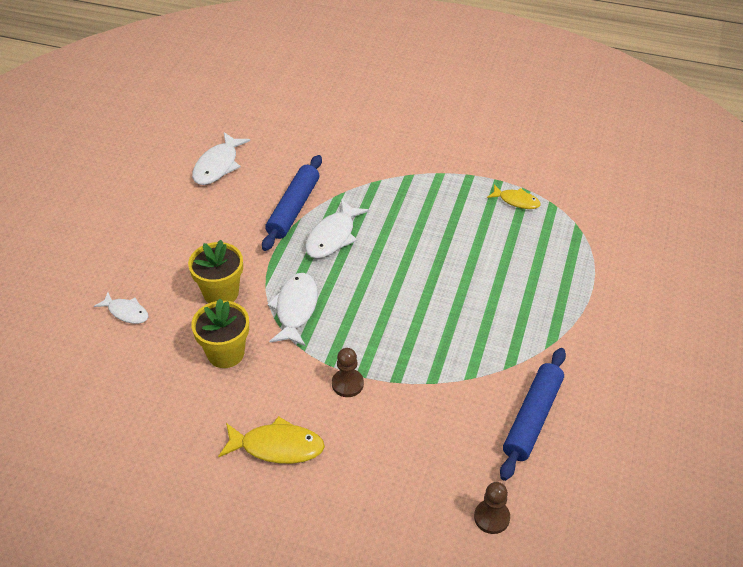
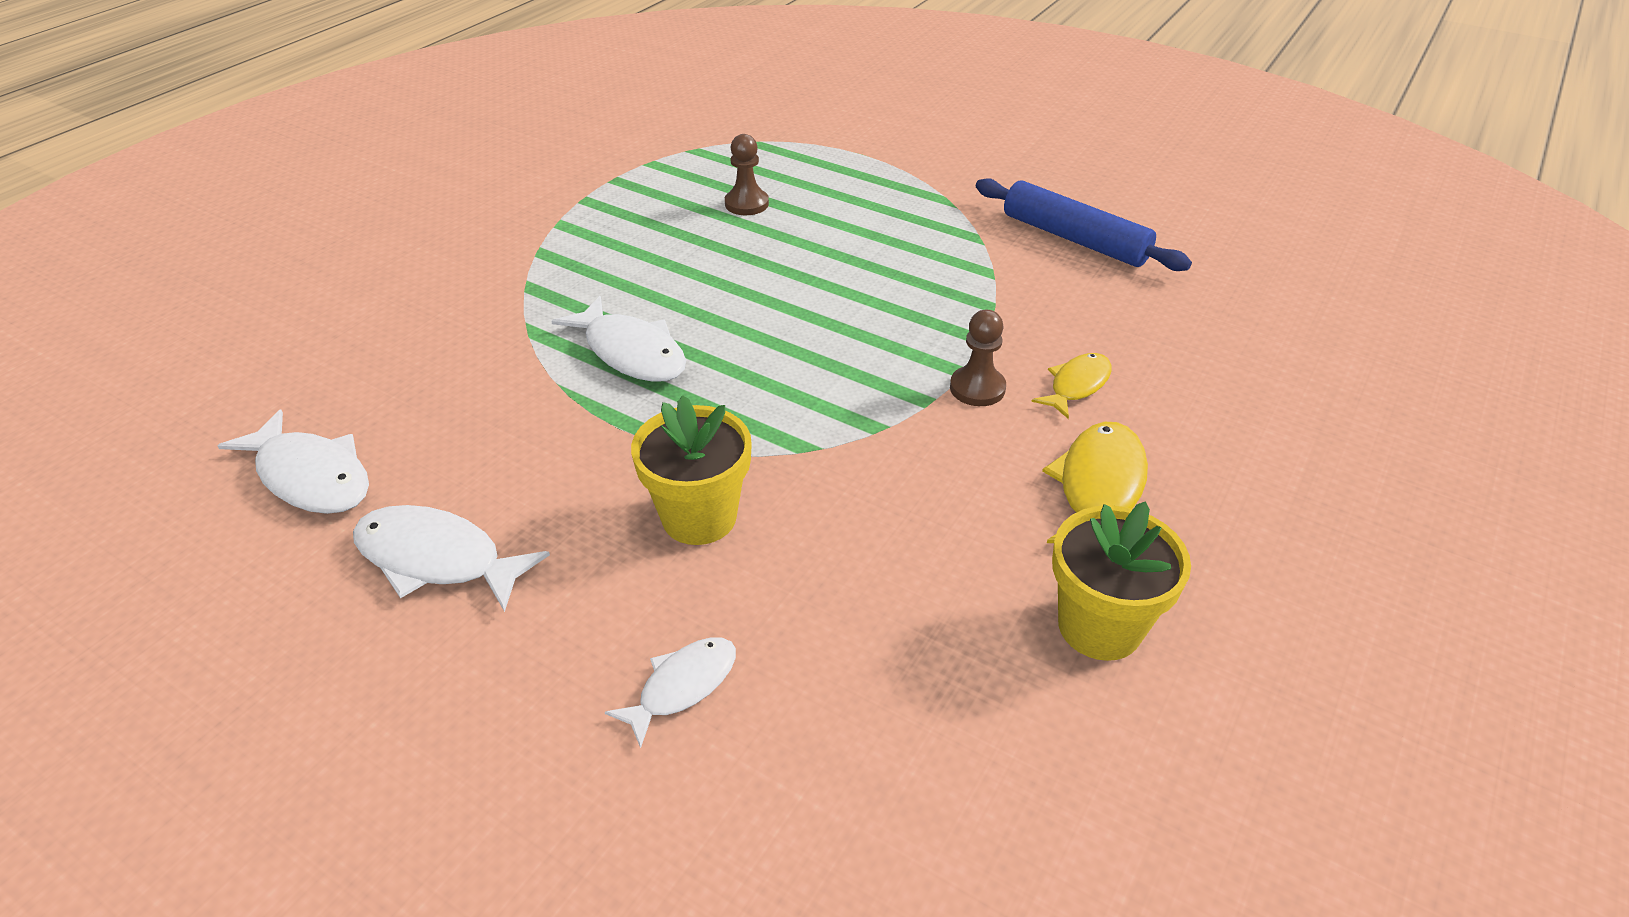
camera: 75 degrees left, 5 degrees down
yellow flower pot [191,298,249,368] -> yellow flower pot moved to [1052,501,1191,661]
blue rolling pin [262,155,322,251] -> none
white fish [267,273,318,346] -> white fish moved to [353,505,550,612]
brown pawn [474,482,510,534] -> brown pawn moved to [725,134,769,215]
yellow fish [487,185,541,209] -> yellow fish moved to [1031,353,1112,419]

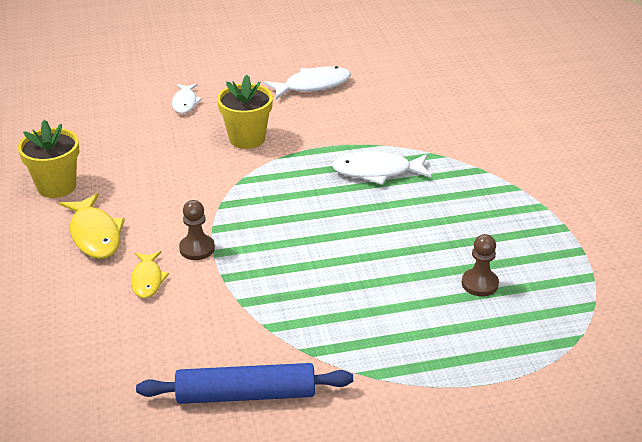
camera: 135 degrees right, 5 degrees down
white fish [218,409,369,514] -> none

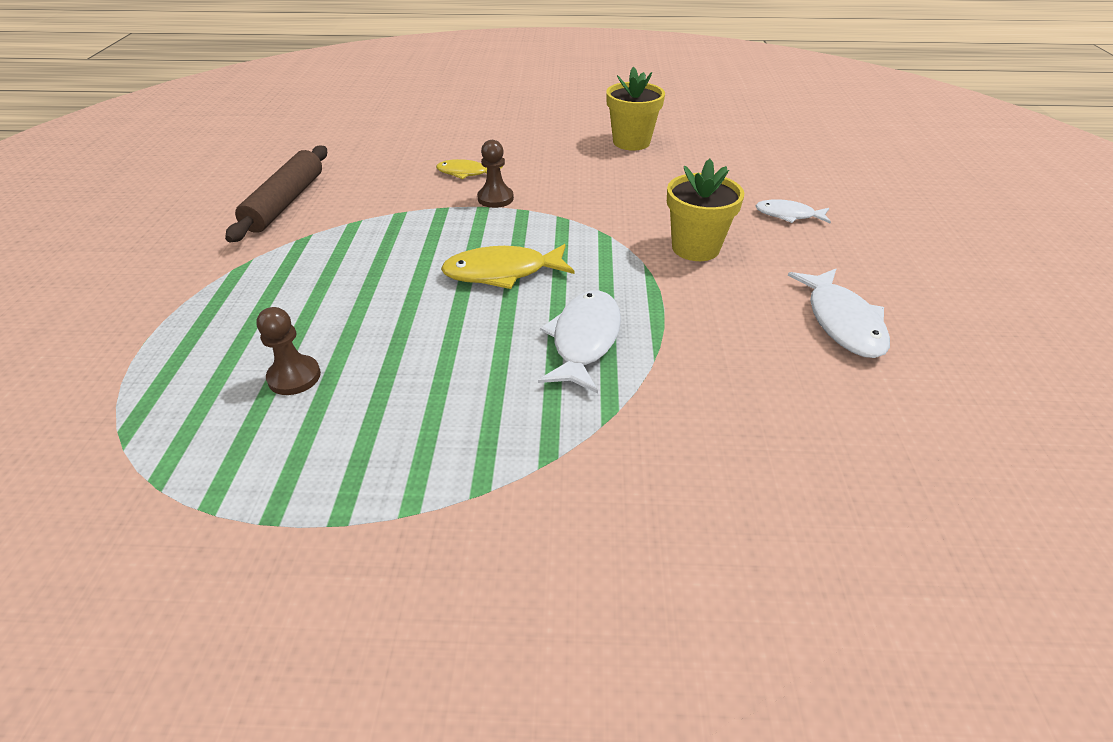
camera: 105 degrees right, 5 degrees up
yellow fish [60,193,125,259] -> yellow fish moved to [441,244,575,289]
blue rolling pin [136,363,353,404] -> brown rolling pin [225,145,327,243]

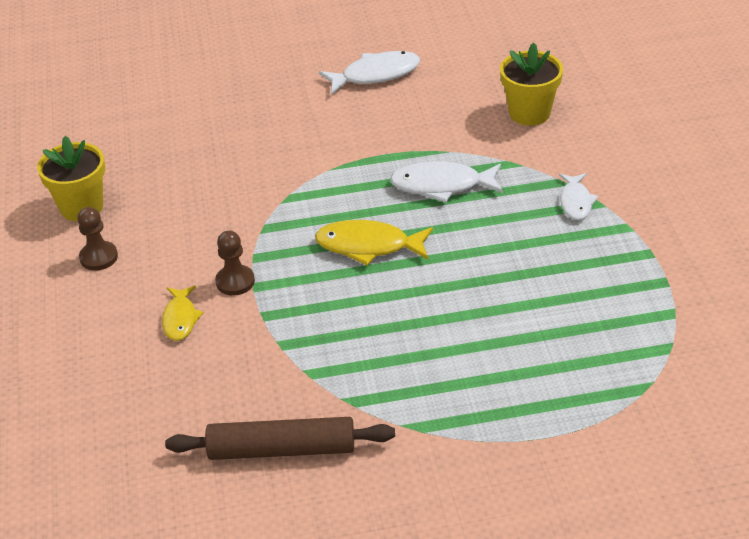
camera: 100 degrees left, 0 degrees up
brown pawn [256,307,321,395] -> brown pawn moved to [77,207,118,271]
yellow fish [441,244,575,289] -> yellow fish turned 120 degrees clockwise [315,220,433,266]
yellow flower pot [667,159,744,261] -> yellow flower pot moved to [500,42,563,126]
white fish [755,199,831,223] -> white fish moved to [559,173,598,220]

